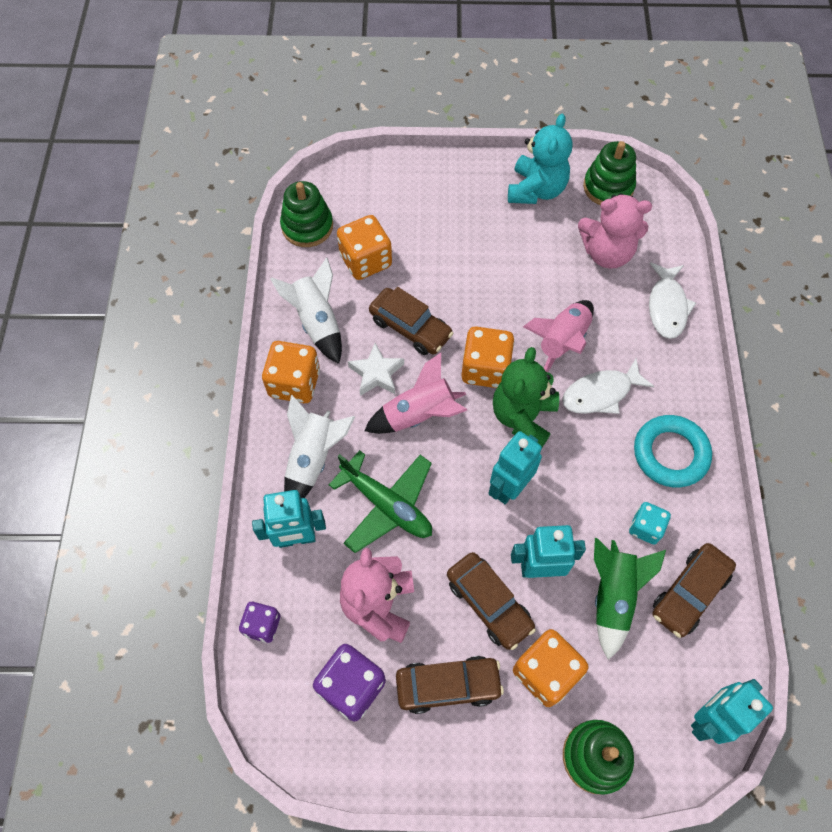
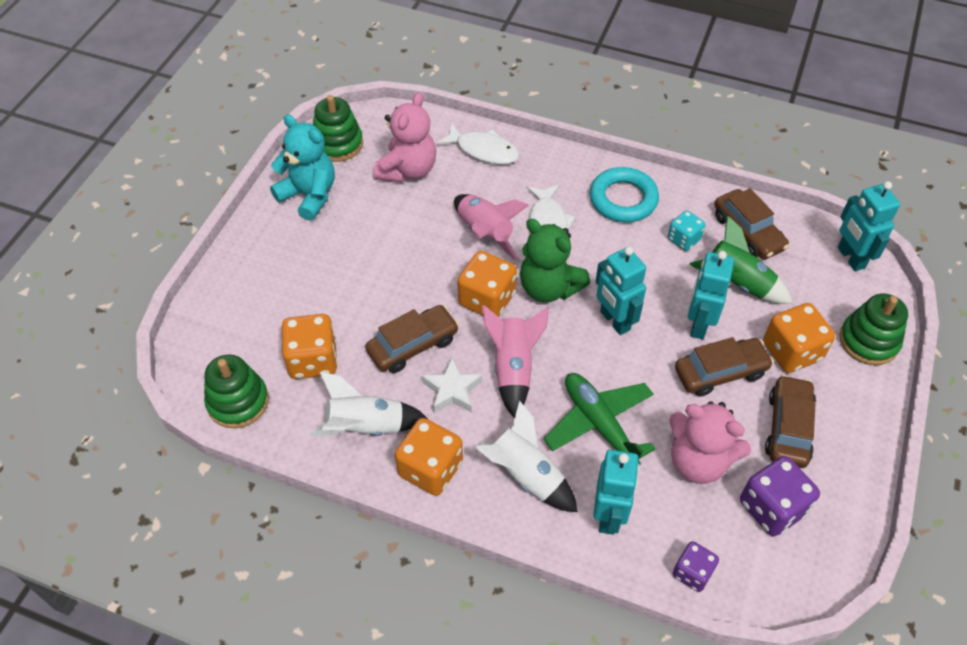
camera: 70 degrees left, 10 degrees down
green plane [329,450,432,553] -> green plane turned 90 degrees counterclockwise [544,373,656,465]

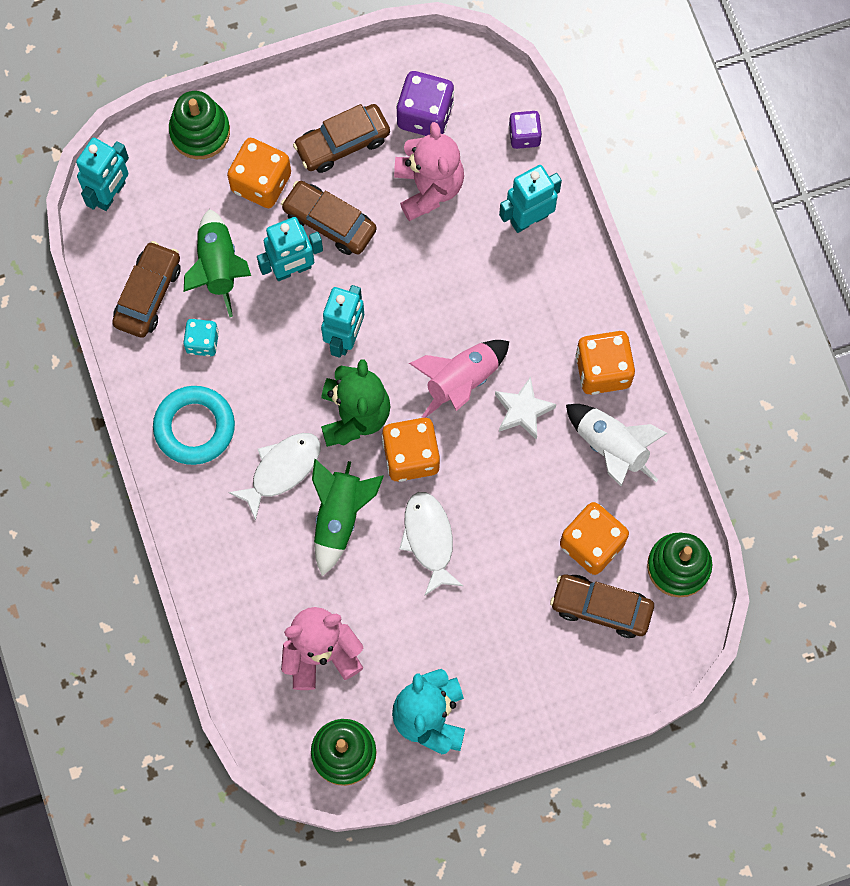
camera: 130 degrees left, 20 degrees up
brown car [366,305,459,373] -> brown car moved to [550,575,654,638]
white fish [437,123,520,164] -> white fish moved to [399,492,463,596]
pink rocket [454,194,529,261] -> green rocket [312,459,384,576]
white rocket [475,401,578,512] -> none
green plane [544,373,656,465] -> none

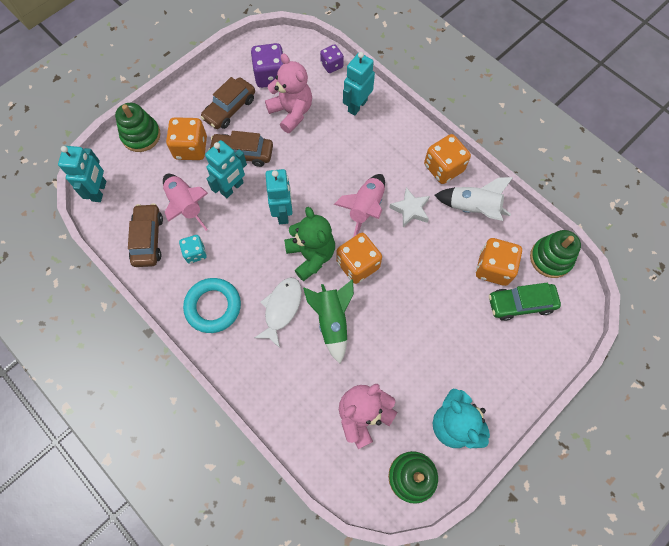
camera: 25 degrees left, 5 degrees down
green rocket [184,209,251,317] -> pink rocket [163,174,208,231]
white fish [399,492,463,596] -> none
brown car [550,575,654,638] -> green car [489,283,561,321]

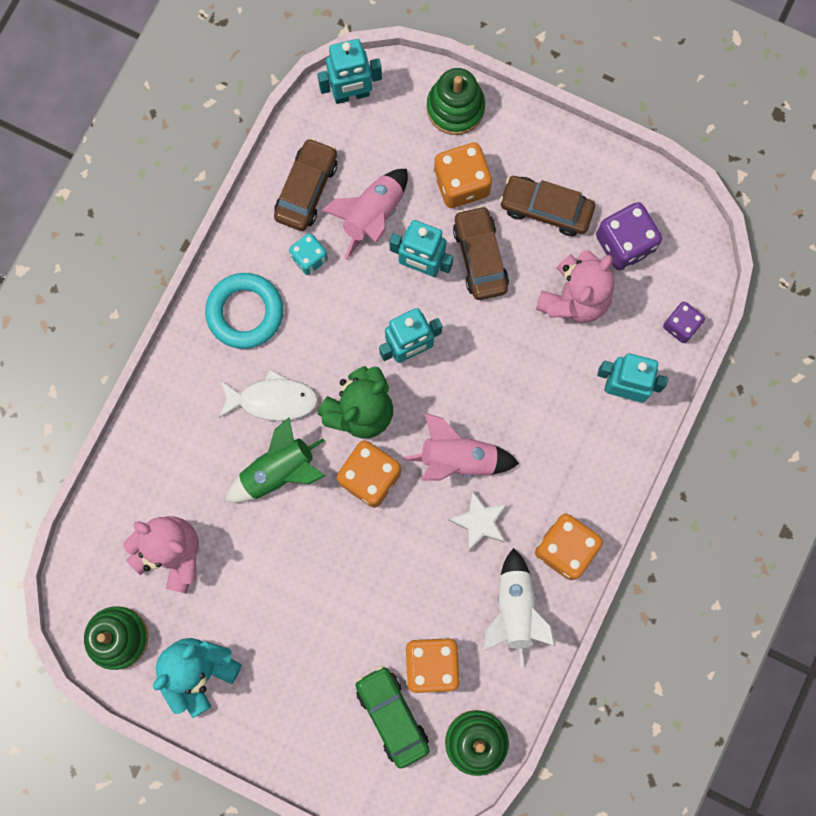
camera: 70 degrees right, 10 degrees up
brown car [128,203,163,267] -> brown car turned 45 degrees counterclockwise [274,138,337,231]

